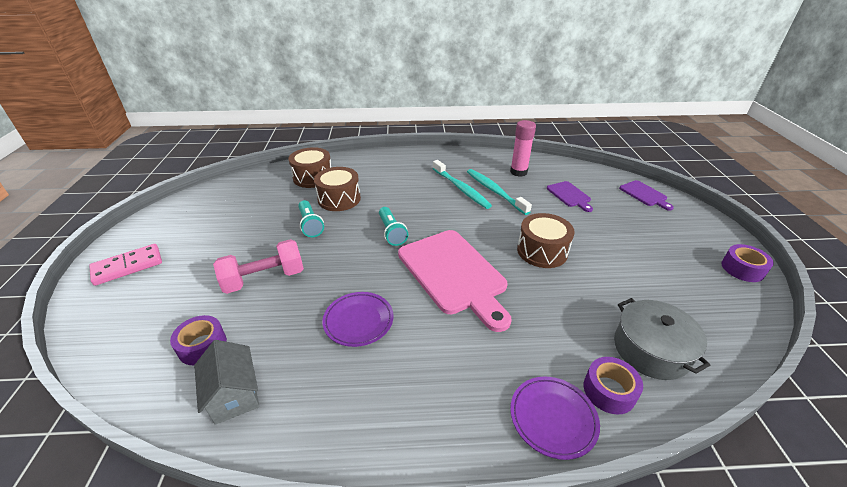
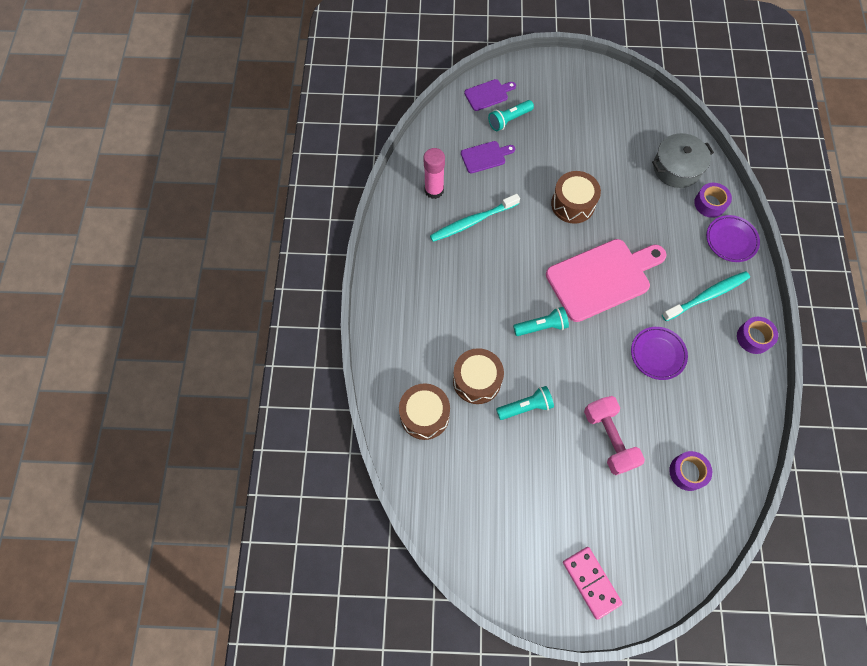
camera: 85 degrees left, 30 degrees up
grey house [194,340,259,425] -> none
turquoise toothbrush [433,160,492,209] -> turquoise toothbrush moved to [662,271,750,321]
purple tape [721,244,774,282] -> purple tape moved to [737,317,778,354]
none -> turquoise flashlight [488,100,534,131]

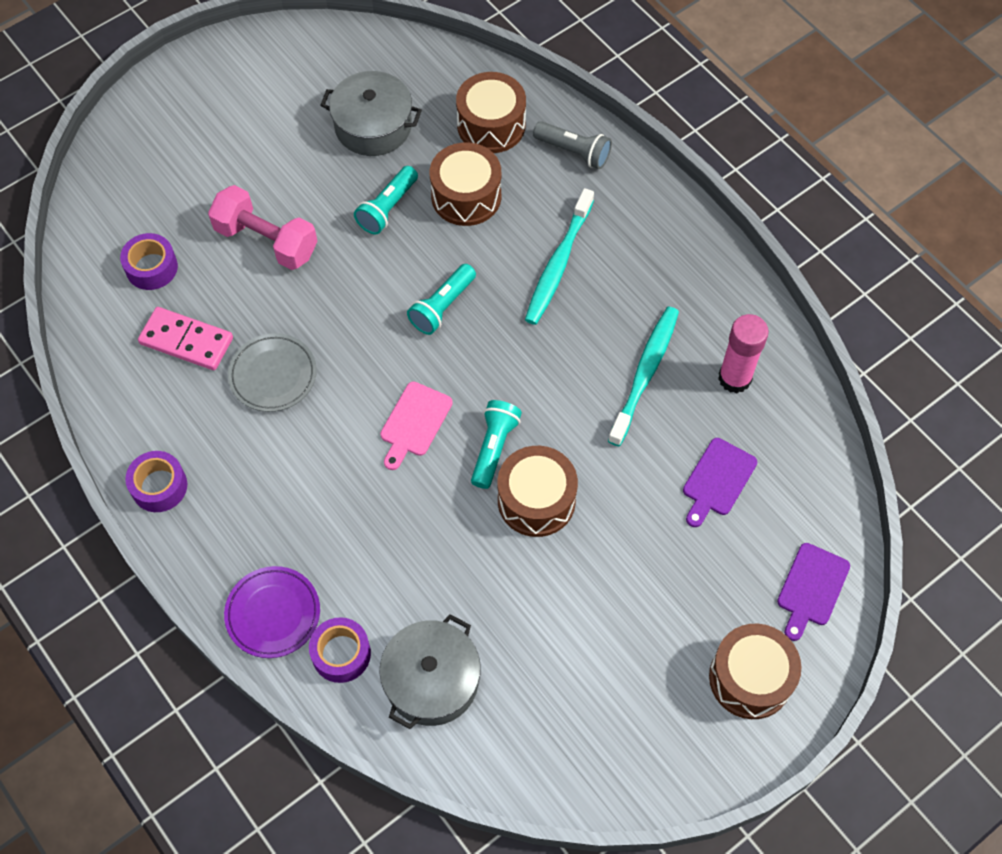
camera: 140 degrees right, 5 degrees down
turquoise flashlight [488,100,534,131] -> turquoise flashlight moved to [471,400,522,489]
pink cutting board [546,239,666,322] -> pink cutting board [380,382,453,470], size x0.48
pink domino [563,547,623,620] -> pink domino moved to [138,307,233,370]
purple plate [631,327,688,380] -> grey plate [228,333,317,412]
turquoise toothbrush [662,271,750,321] -> turquoise toothbrush moved to [525,188,594,325]
none -> grey pot [320,71,422,156]
none -> grey flashlight [533,121,612,169]
none -> brown drum [709,624,801,719]

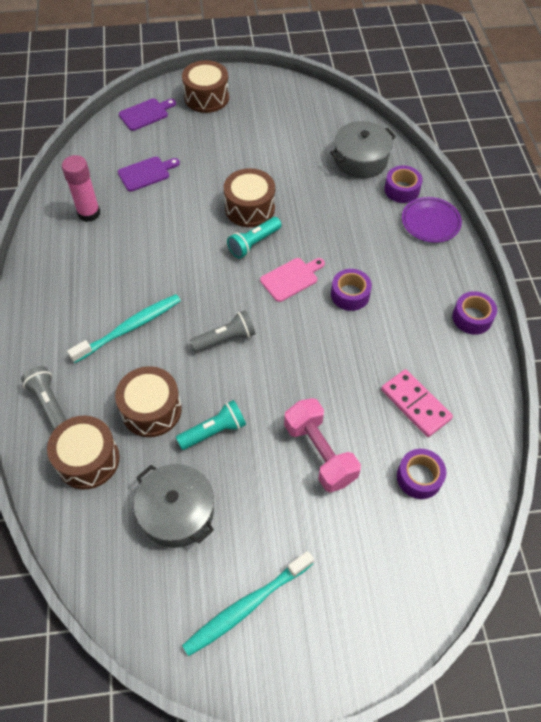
camera: 150 degrees left, 5 degrees down
grey plate [228,333,317,412] -> none
turquoise flashlight [407,264,476,335] -> grey flashlight [190,310,255,352]
turquoise toothbrush [608,307,679,446] -> turquoise toothbrush moved to [182,551,314,656]
none -> purple tape [331,269,372,311]

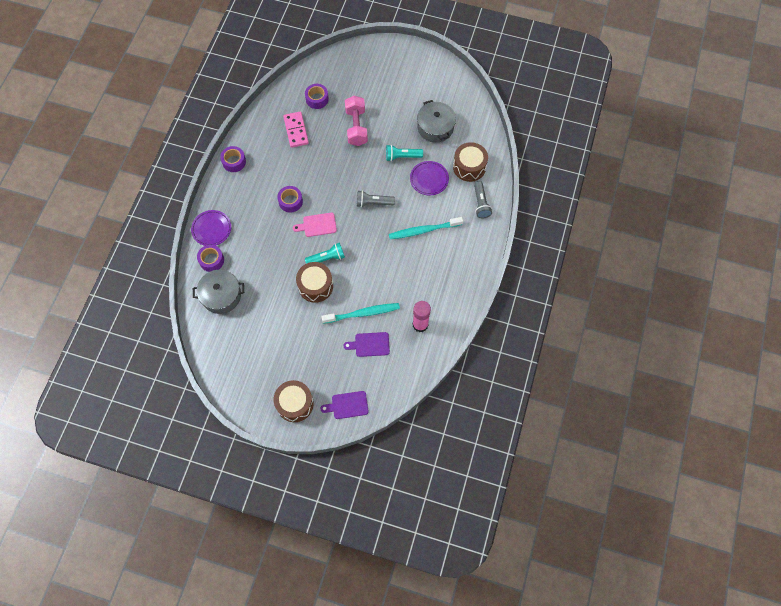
camera: 155 degrees left, 10 degrees up
brown drum [115,366,182,437] -> purple plate [410,161,449,195]
turquoise toothbrush [182,551,314,656] -> turquoise toothbrush moved to [321,303,400,324]

